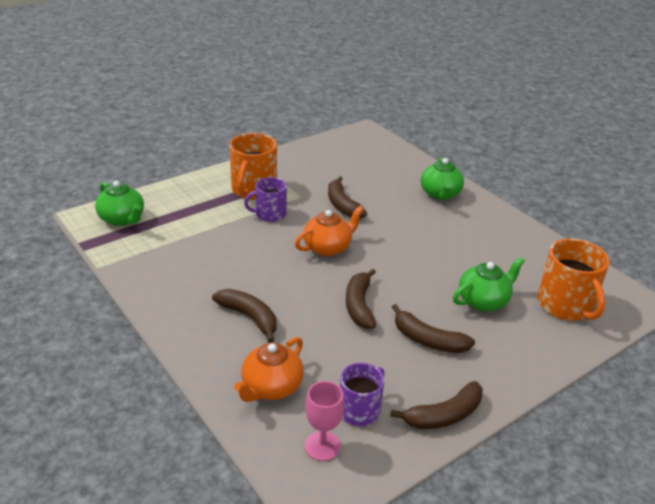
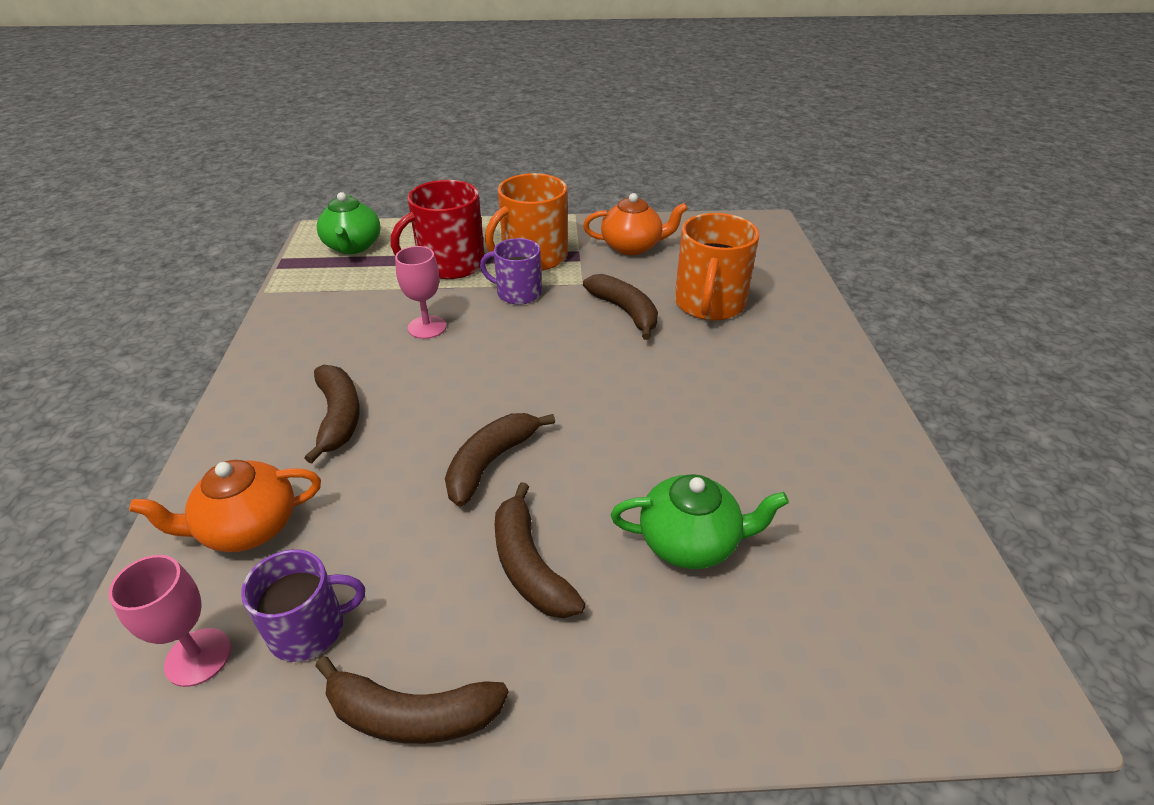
camera: 35 degrees right, 5 degrees up
orange teapot [295,206,364,256] -> orange teapot moved to [583,193,688,255]
brown banana [328,176,367,219] -> brown banana turned 135 degrees clockwise [583,274,658,340]
green teapot [421,158,464,200] -> none
orange mug [537,238,610,321] -> orange mug moved to [675,213,759,321]
none -> red mug [391,180,485,279]
none -> pink goblet [395,246,446,339]

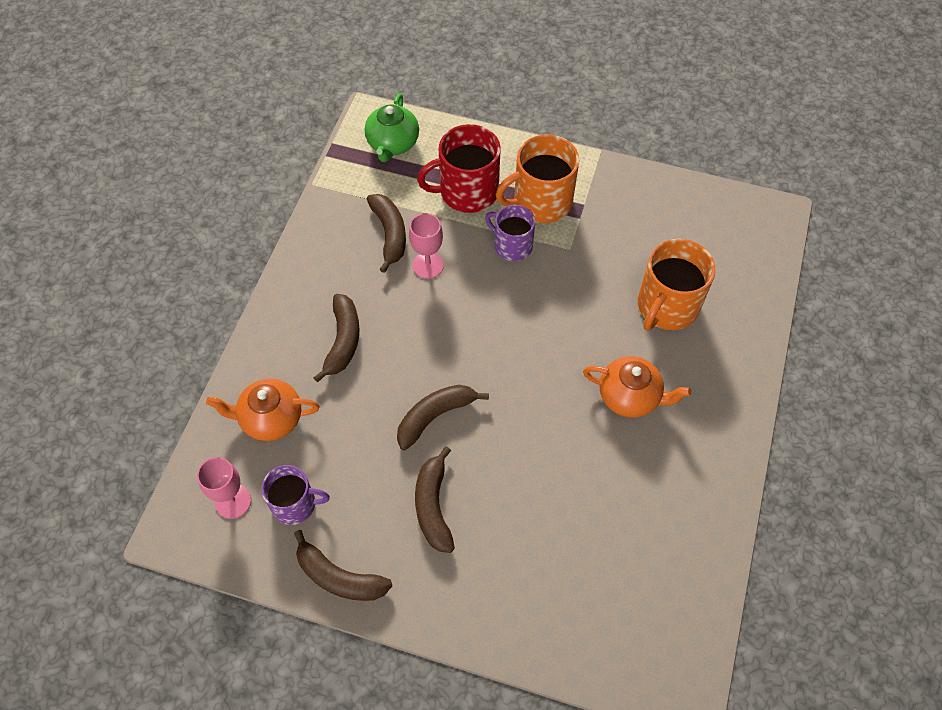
camera: 20 degrees right, 20 degrees up
orange teapot [583,193,688,255] -> orange teapot moved to [583,356,692,418]
brown banana [583,274,658,340] -> brown banana moved to [367,194,406,273]
green teapot [611,474,789,569] -> none

